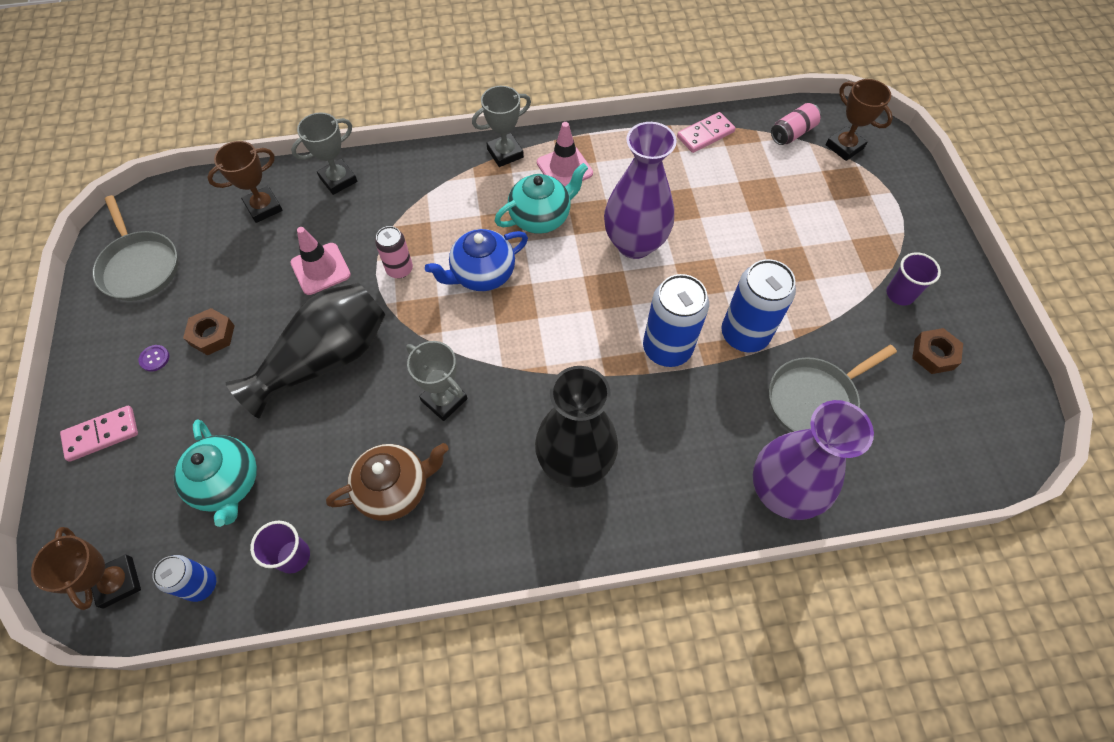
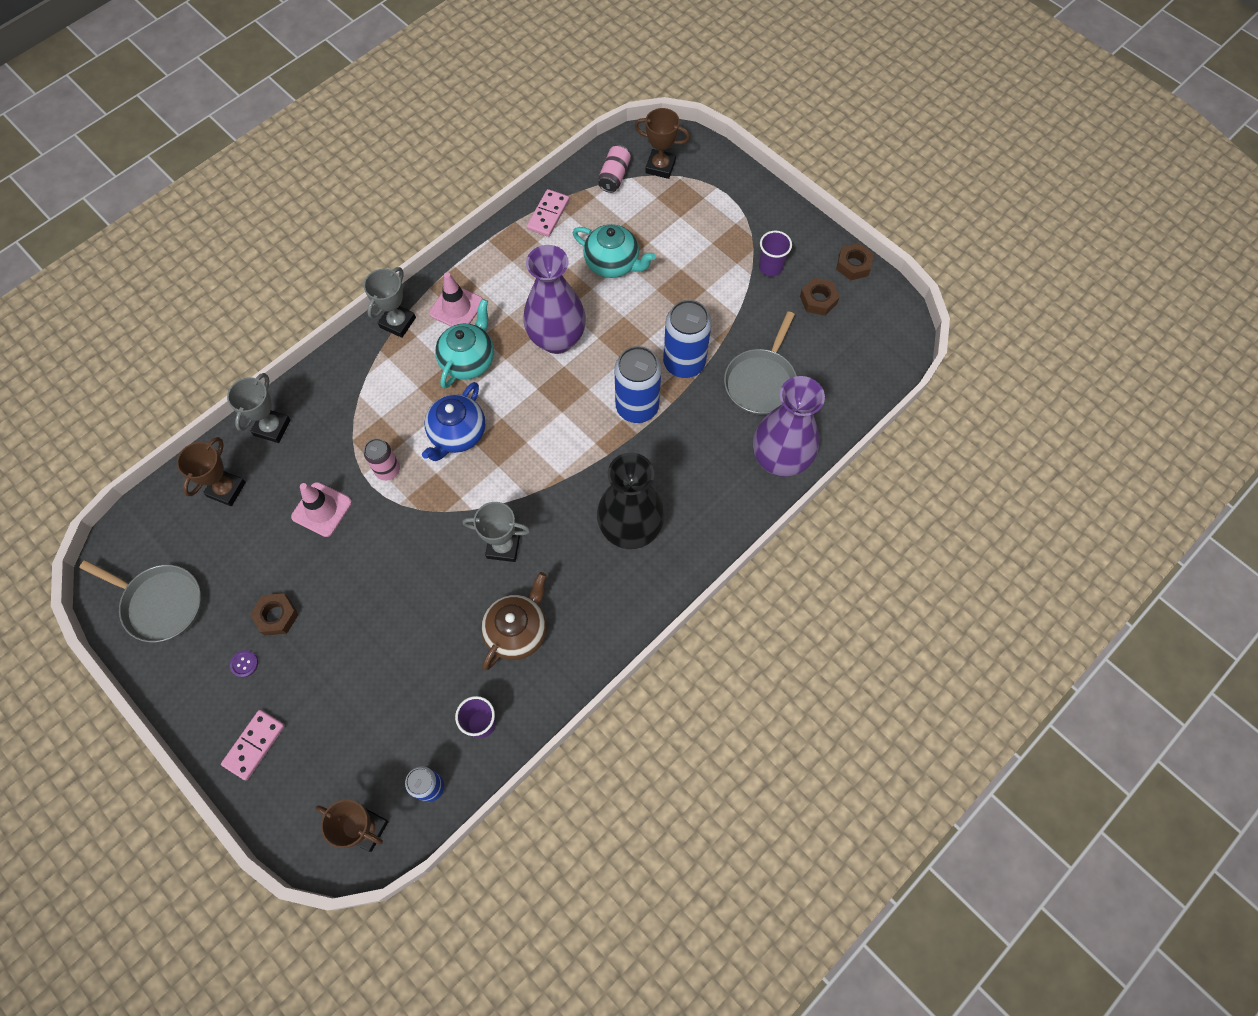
camera: 35 degrees left, 5 degrees up
turquoise teapot [174,419,257,527] -> turquoise teapot moved to [573,224,656,278]
black vase [226,283,385,419] -> none
none -> brown nut [836,243,874,280]

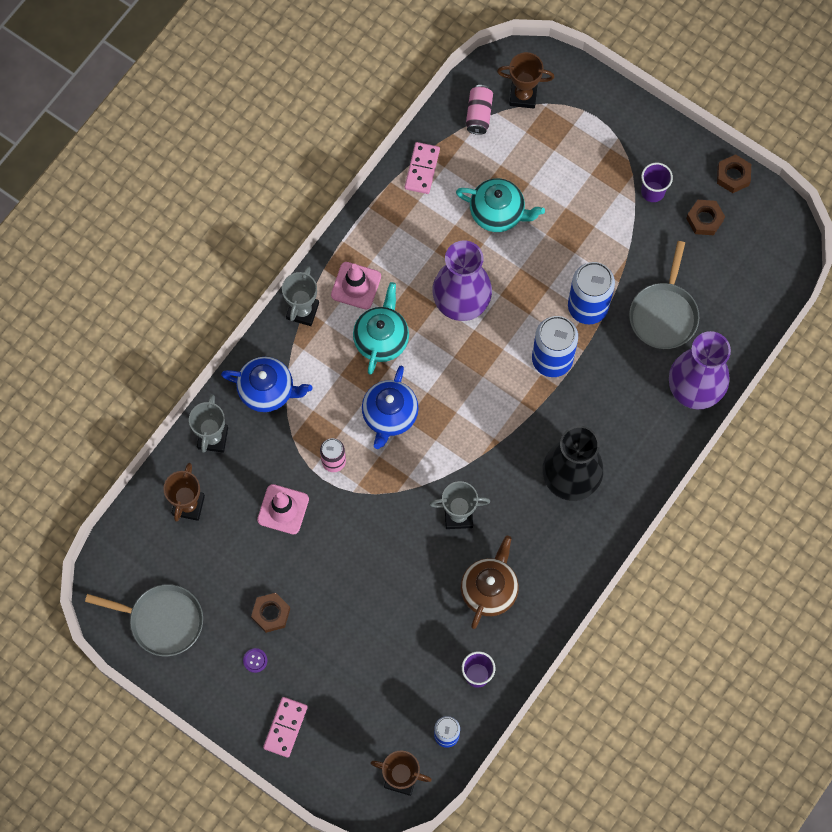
camera: 10 degrees left, 5 degrees up
none -> blue teapot [221,357,312,412]

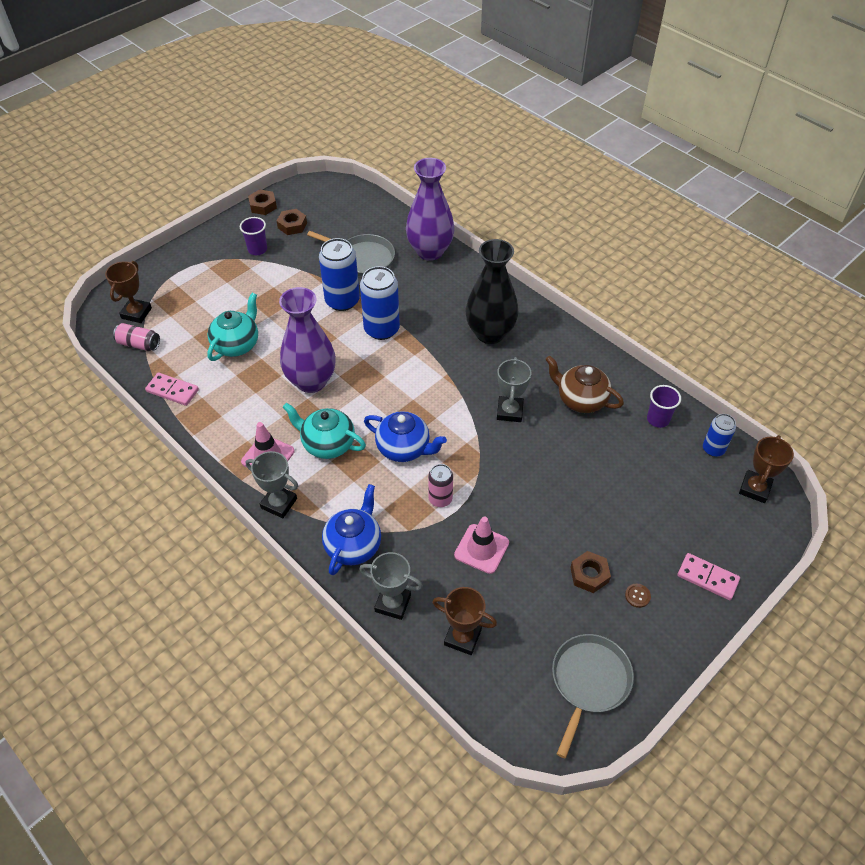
camera: 80 degrees left, 20 degrees down
purple button [243,648,267,673] -> brown button [625,584,651,608]

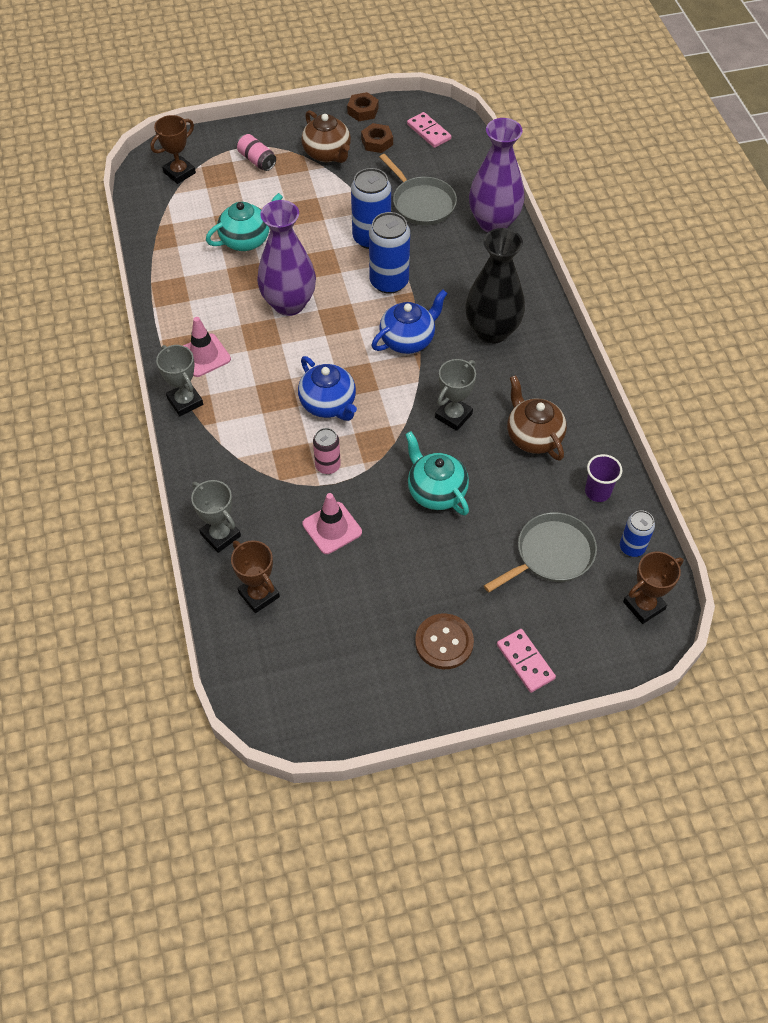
camera: 30 degrees right, 5 degrees up
pink can [113,323,160,351] -> pink can moved to [237,134,276,171]
pink domino [145,373,199,406] -> pink domino moved to [407,112,451,148]
purple cup [240,217,267,255] -> brown teapot [301,110,351,163]
turquoise teapot [283,403,366,459] -> turquoise teapot moved to [405,431,469,515]
blue teapot [322,484,381,575] -> blue teapot moved to [372,290,448,354]
grey pan [552,634,634,758] -> grey pan moved to [484,512,597,593]
brown nut [570,551,611,593] -> none
brown button [625,584,651,608] -> brown button [415,613,474,669], size x2.15

